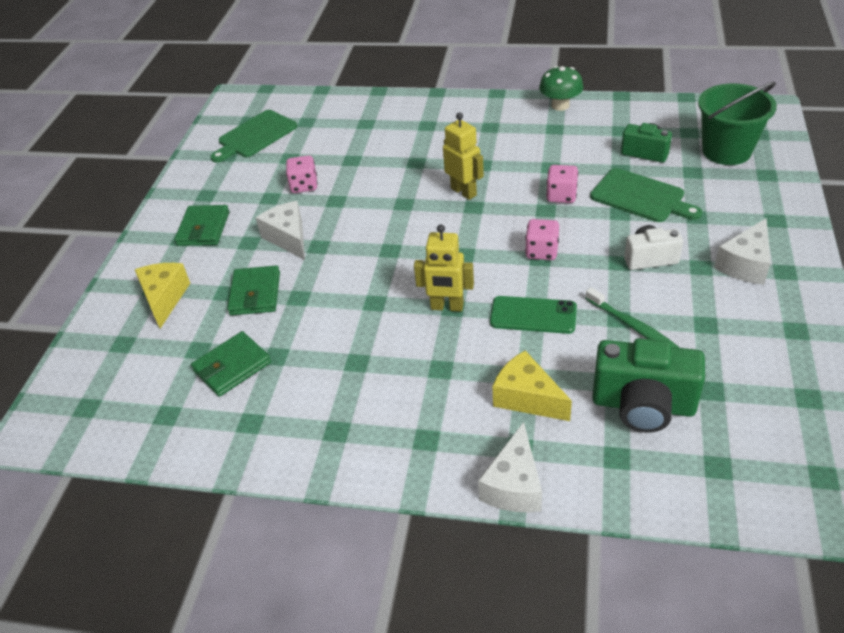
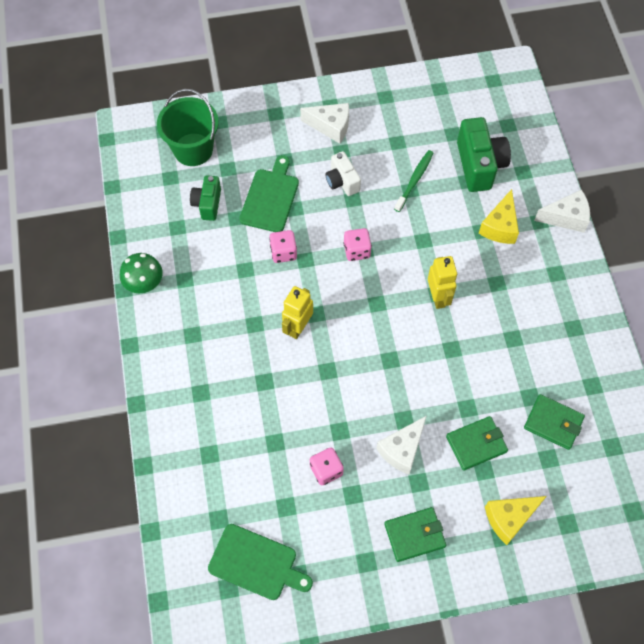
camera: 115 degrees left, 20 degrees up
green phone [490,296,577,334] -> none

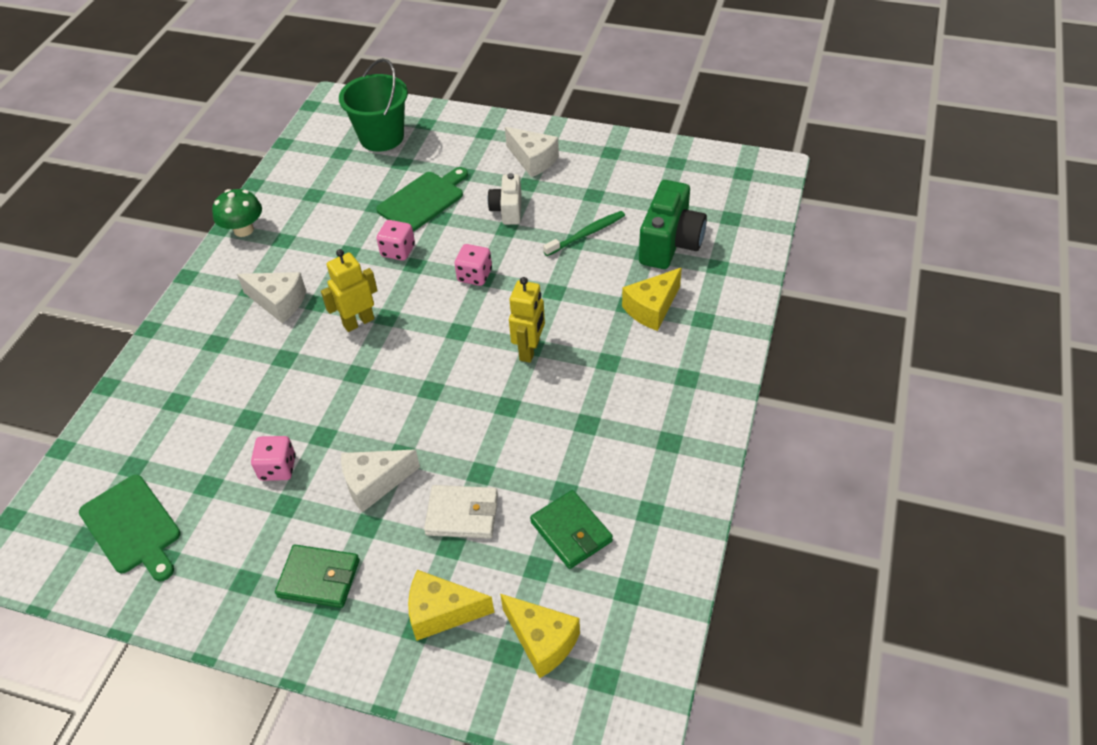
camera: 30 degrees right, 15 degrees down
green camera [190,175,221,221] -> none
green wallet [446,416,508,471] -> white wallet [424,485,498,539]
white cheese [534,189,590,233] -> white cheese moved to [237,272,306,323]
none -> yellow cheese [500,594,580,678]

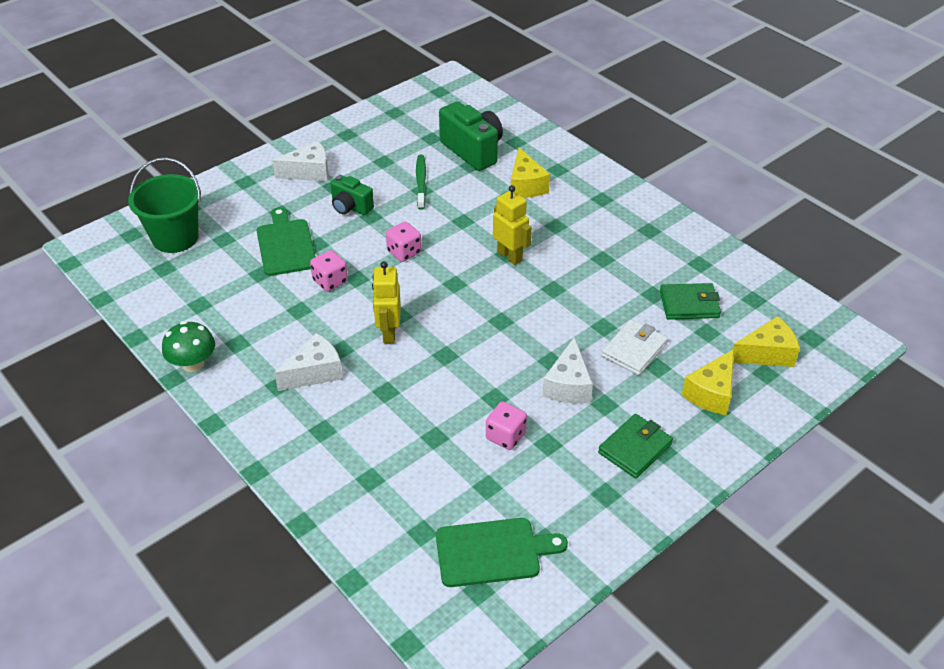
camera: 60 degrees left, 5 degrees down
white camera [488,173,521,225] -> green camera [330,175,374,215]

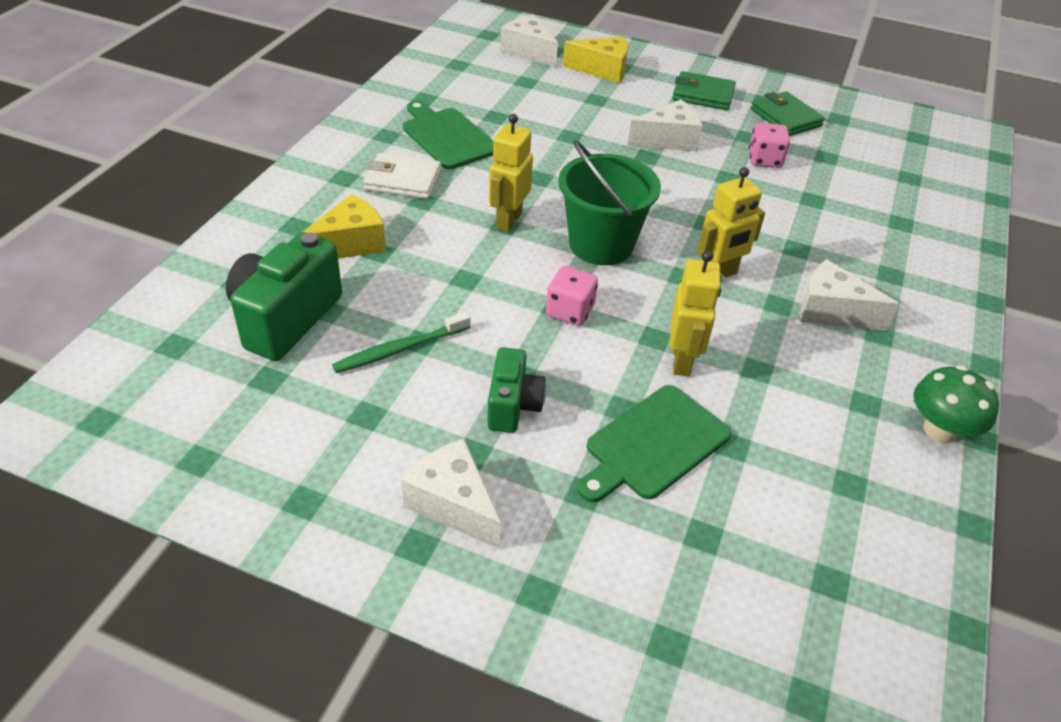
camera: 120 degrees left, 0 degrees up
green bucket [128,157,201,253] -> green bucket moved to [558,140,661,265]
pink dice [310,250,348,292] -> yellow robot [670,251,721,377]
green cutting board [436,518,568,587] -> green cutting board moved to [403,101,493,169]
white wallet [601,320,668,375] -> white wallet moved to [363,153,441,199]
green wallet [660,283,721,320] -> green wallet moved to [751,91,825,136]
yellow cheese [733,316,800,367] -> white cheese [501,15,558,67]

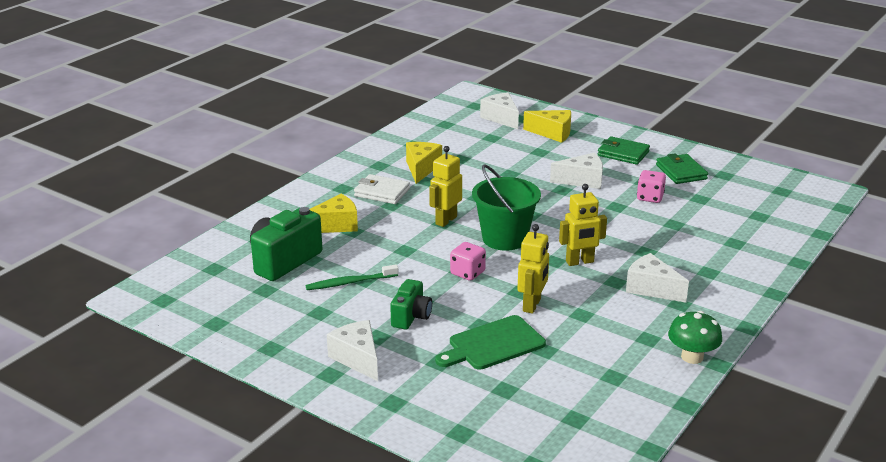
camera: 15 degrees right, 15 degrees down
green cutting board [403,101,493,169] -> yellow cheese [406,142,442,184]

